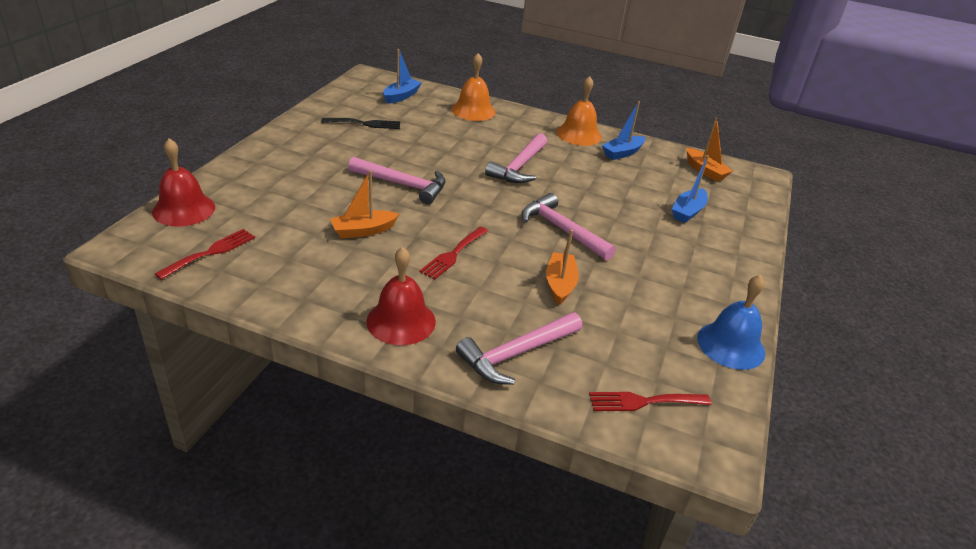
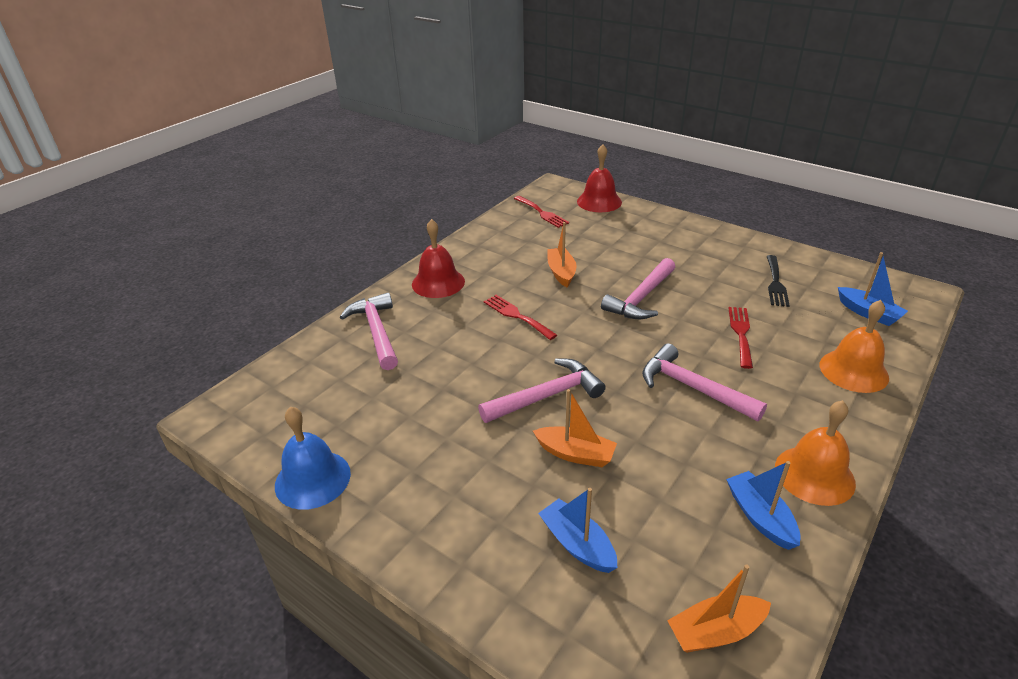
camera: 110 degrees right, 0 degrees up
orange boat [546,229,579,305] -> orange boat moved to [533,389,617,467]
red fork [589,392,711,411] -> red fork moved to [728,307,753,369]

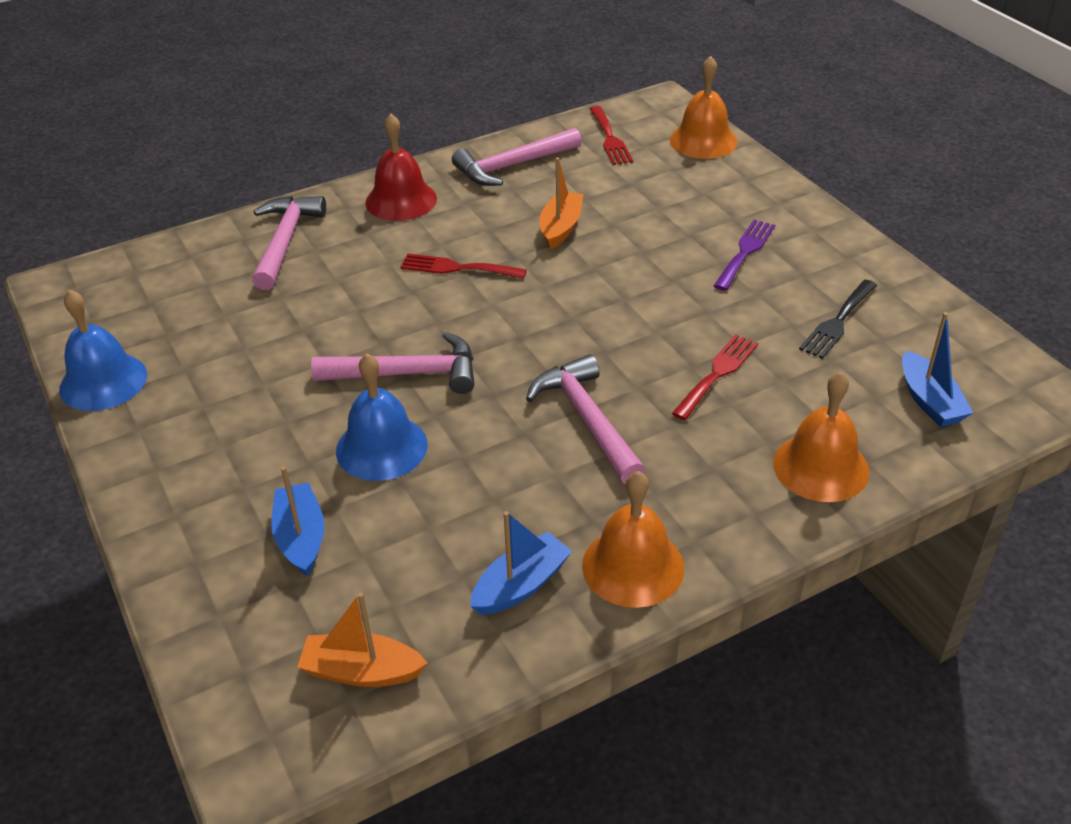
camera: 25 degrees right, 5 degrees up
red fork [484,295,557,340] -> red fork turned 60 degrees counterclockwise [400,253,527,279]
orange boat [533,389,617,467] -> blue bell [336,354,428,481]
red bell [577,144,622,212] -> orange bell [670,56,738,159]
pink hammer [601,258,675,319] -> pink hammer moved to [452,128,582,186]
blue boat [726,461,801,550] -> blue boat turned 45 degrees clockwise [470,511,572,615]
none -> purple fork [714,220,775,291]

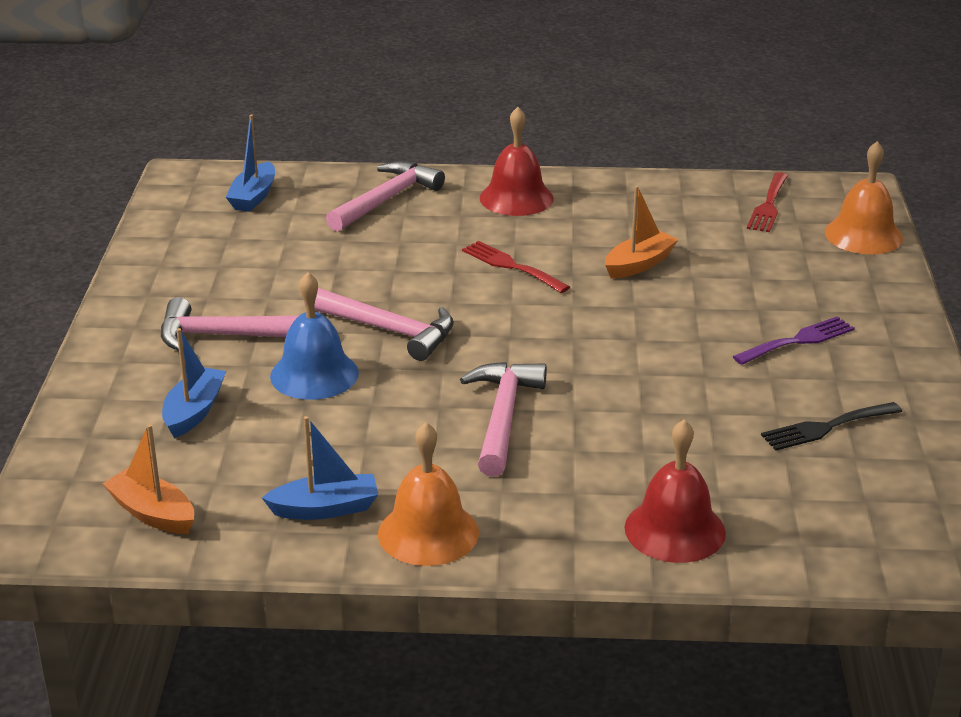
camera: 30 degrees right, 10 degrees down
blue bell [59,290,147,411] -> none
pink hammer [452,128,582,186] -> pink hammer moved to [161,297,298,351]
red fork [672,334,758,420] -> none
orange bell [773,372,869,502] -> red bell [625,419,726,563]
blue boat [902,312,973,427] -> blue boat moved to [226,115,275,212]

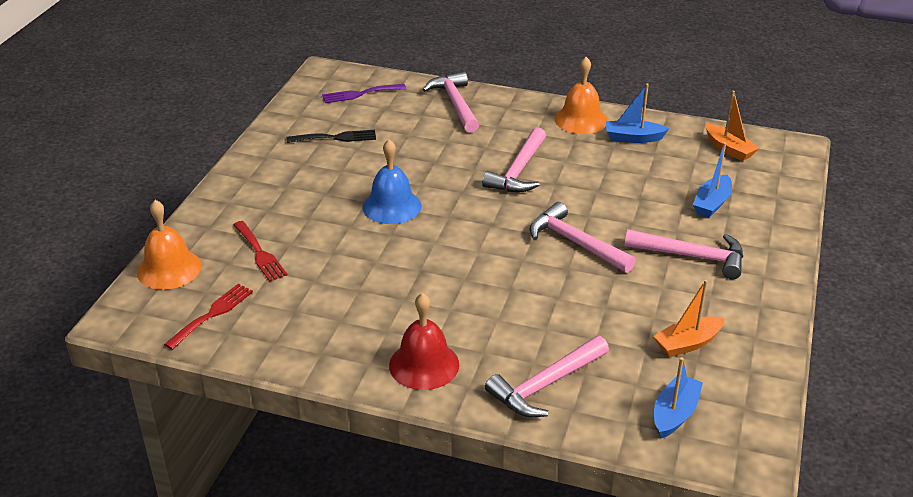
camera: 165 degrees left, 5 degrees up
blue bell [270,272,359,400] -> blue bell moved to [362,139,421,224]
red fork [462,241,570,293] -> red fork moved to [233,221,287,282]
orange boat [605,186,678,279] -> orange boat moved to [653,280,725,357]
red bell [625,419,726,563] -> pink hammer [422,72,479,133]
purple fork [733,316,855,365] -> purple fork moved to [322,84,406,103]

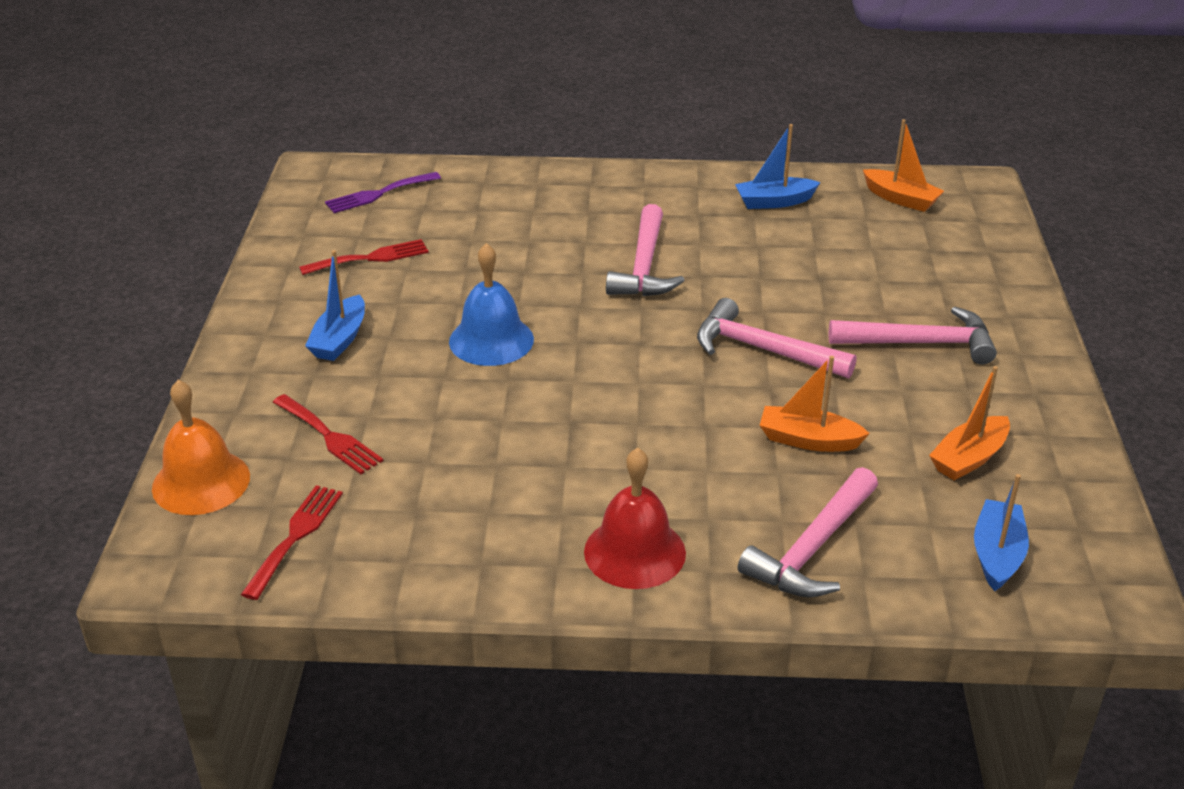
camera: 15 degrees left, 0 degrees up
black fork [287,130,376,143] -> red fork [299,239,429,275]
pink hammer [422,72,479,133] -> none
orange bell [555,57,607,134] -> none
blue boat [693,142,732,218] -> blue boat moved to [305,250,365,361]
none -> orange boat [760,356,870,452]

